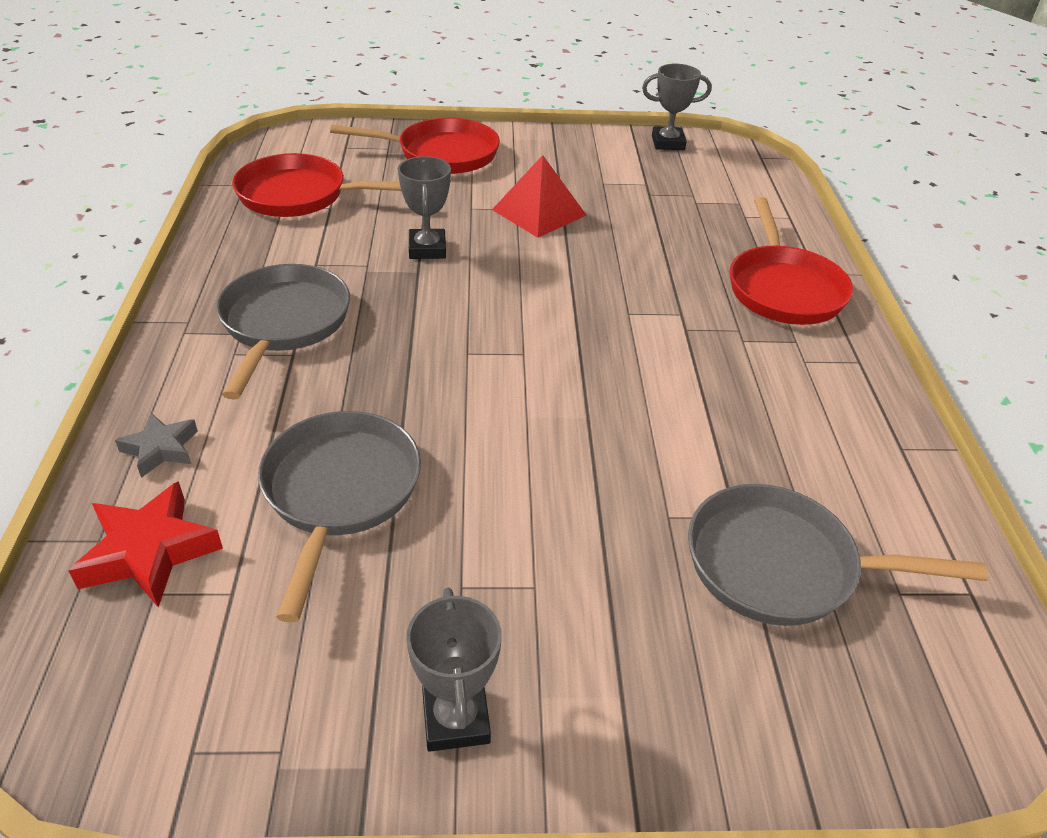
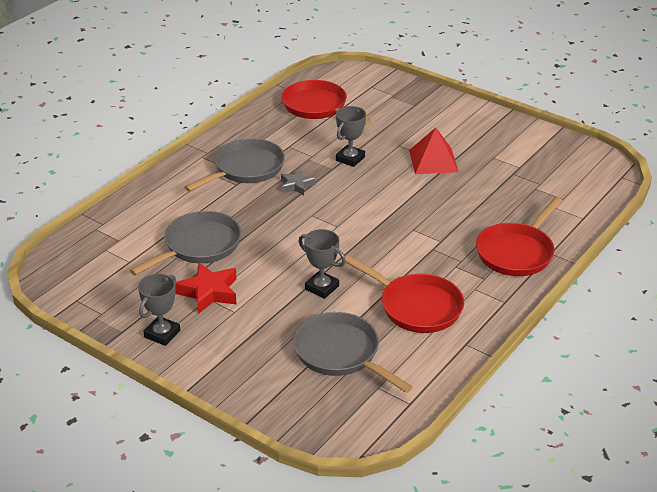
camera: 40 degrees right, 5 degrees down
red star [69,481,223,607] -> red star moved to [175,263,237,314]
grey star [115,413,198,478] -> grey star moved to [281,169,315,195]
red pan [330,118,500,174] -> red pan moved to [345,255,464,333]
grey trophy [642,64,712,150] -> grey trophy moved to [298,229,346,299]

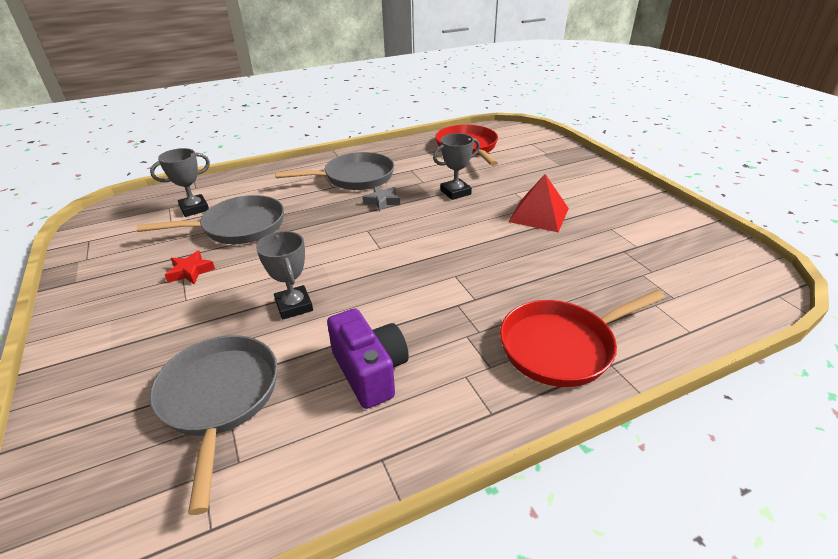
camera: 30 degrees right, 0 degrees up
grey trophy [138,274,180,346] -> grey trophy moved to [150,148,210,217]
red star [175,263,237,314] -> red star [165,251,215,285], size x0.62
red pan [345,255,464,333] -> purple camera [327,308,409,409]

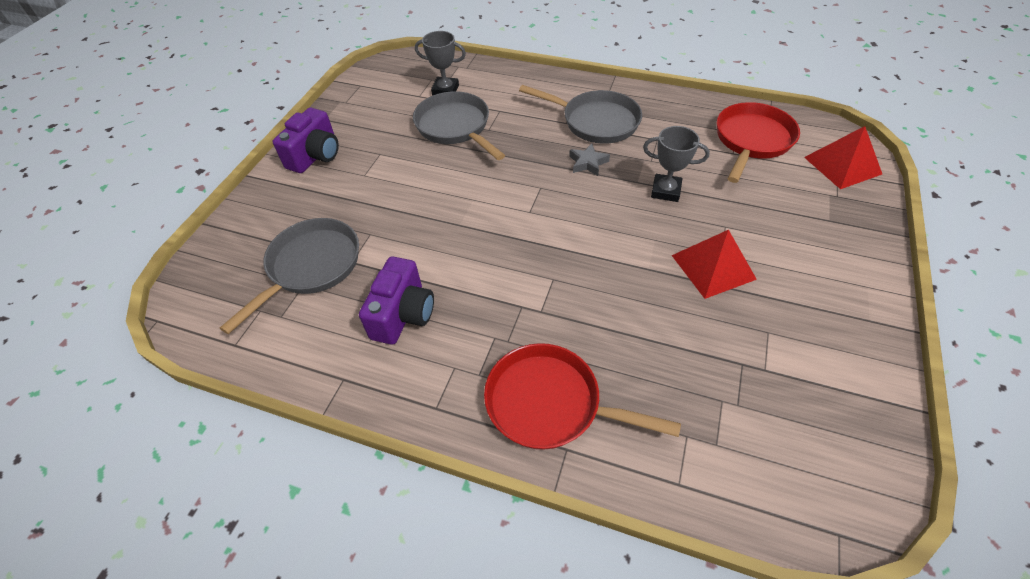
camera: 45 degrees right, 15 degrees up
grey pan [137,195,284,244] -> grey pan turned 150 degrees counterclockwise [413,91,505,160]
red star [165,251,215,285] -> none
grey trophy [256,231,313,320] -> none
none -> purple camera [273,108,339,173]
none -> red pyramid [804,126,882,189]

